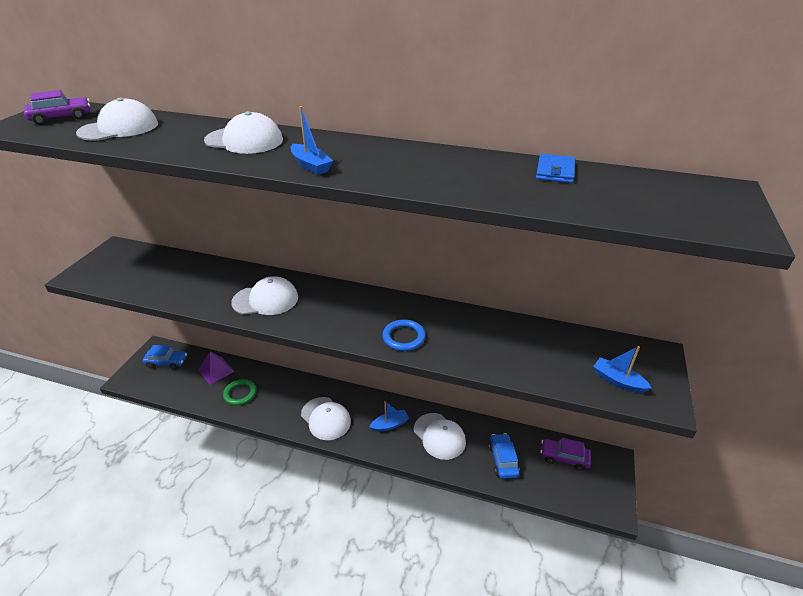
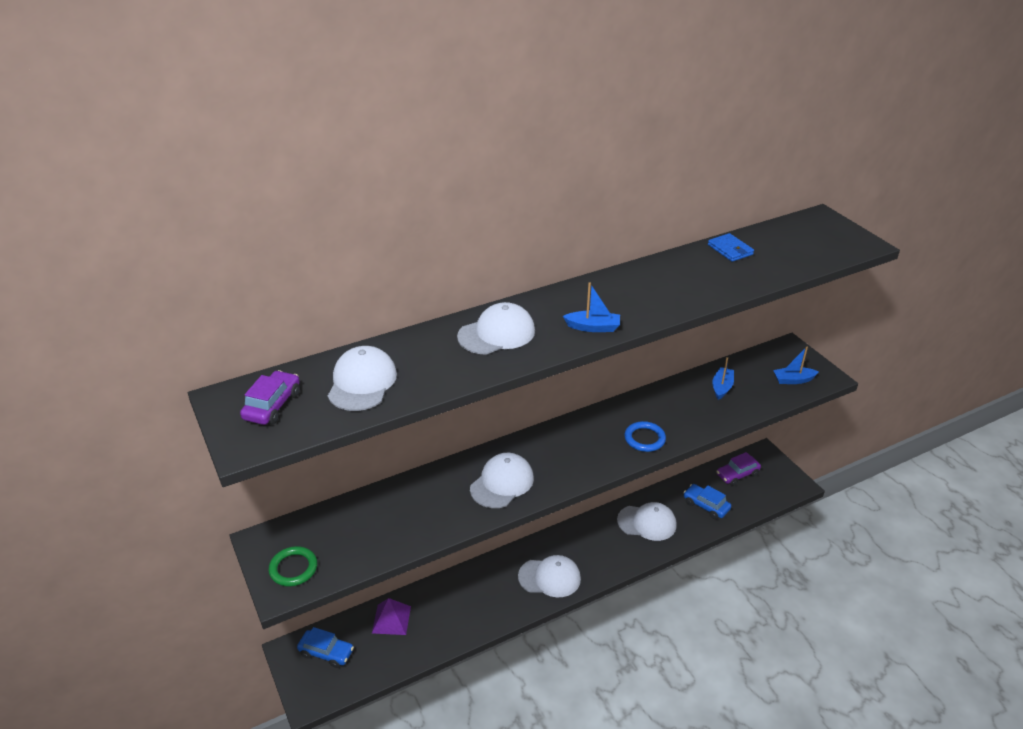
camera: 45 degrees left, 0 degrees up
blue car [143,345,187,370] -> blue car turned 60 degrees clockwise [297,627,354,668]
green ring [223,379,257,405] -> green ring moved to [269,546,317,587]
blue boat [369,401,409,432] -> blue boat moved to [712,357,734,400]

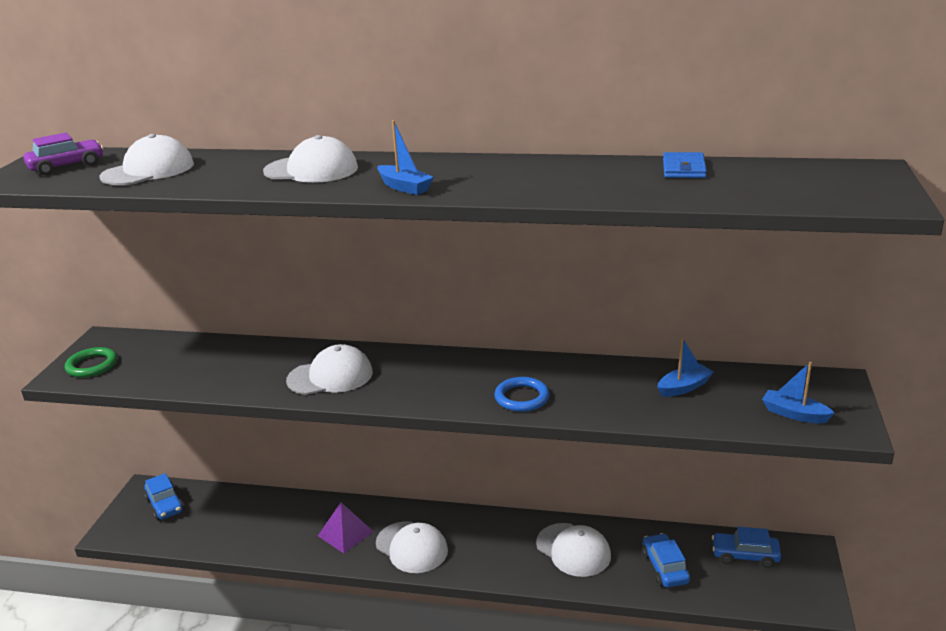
camera: 40 degrees right, 10 degrees down
purple pyramid [372,598,411,635] -> purple pyramid moved to [318,502,374,553]
purple car [716,452,761,486] -> blue car [712,527,781,568]

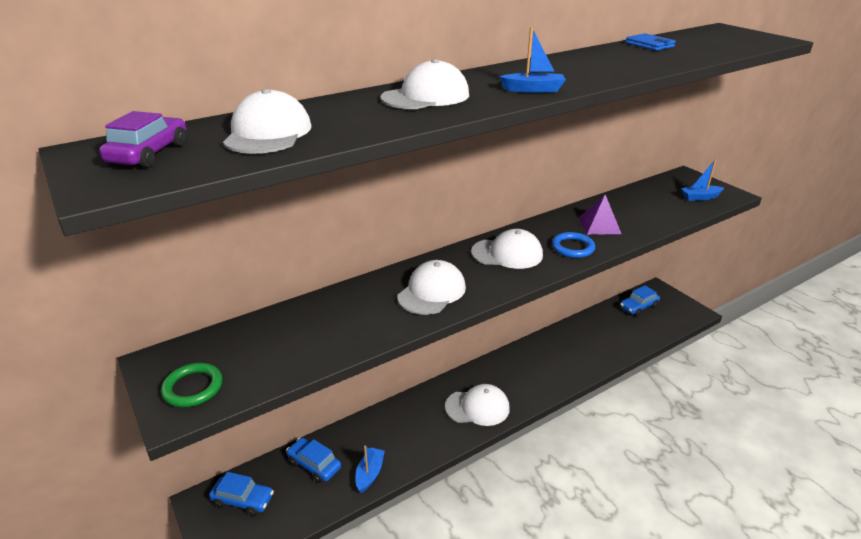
camera: 45 degrees left, 5 degrees up
purple pyramid [318,502,374,553] -> purple pyramid moved to [579,195,621,235]
white cap [536,523,611,577] -> white cap moved to [471,229,543,269]
blue car [642,533,690,588] -> blue car moved to [286,438,341,483]
blue boat [657,337,713,397] -> blue boat moved to [355,445,385,493]

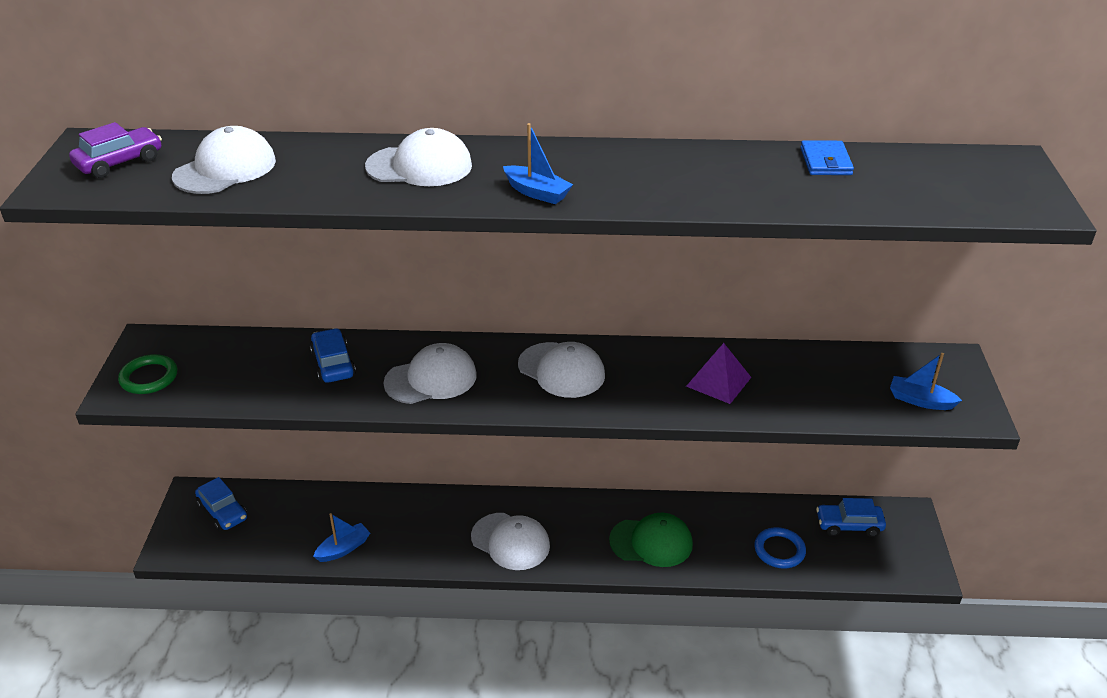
camera: 35 degrees right, 5 degrees up
blue car [286,438,341,483] -> blue car moved to [310,328,356,383]
blue ring [552,232,595,258] -> blue ring moved to [754,527,806,568]
none -> green cap [609,513,693,567]

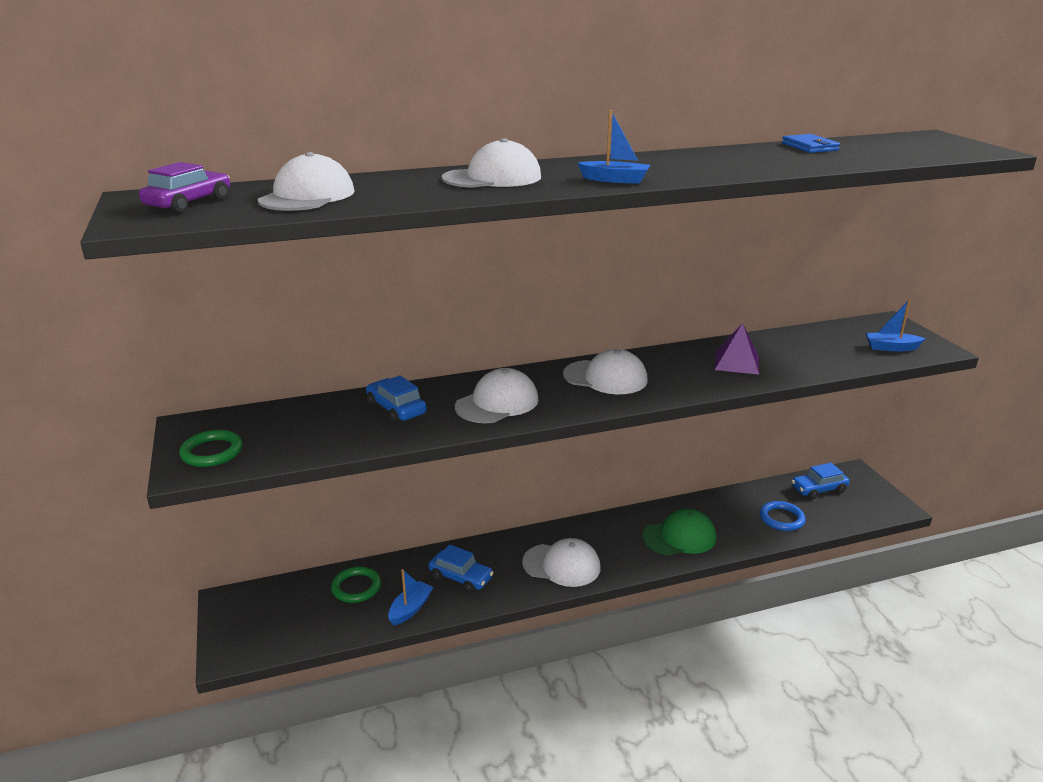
camera: 20 degrees left, 10 degrees down
blue car [195,477,248,531] -> blue car moved to [428,544,494,593]
none -> green ring [331,566,381,603]

